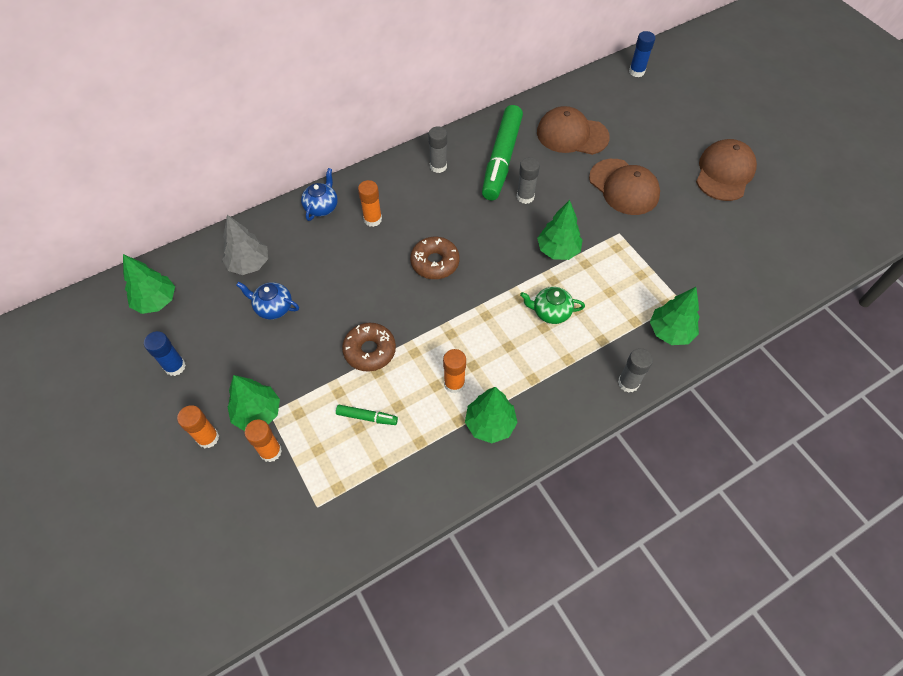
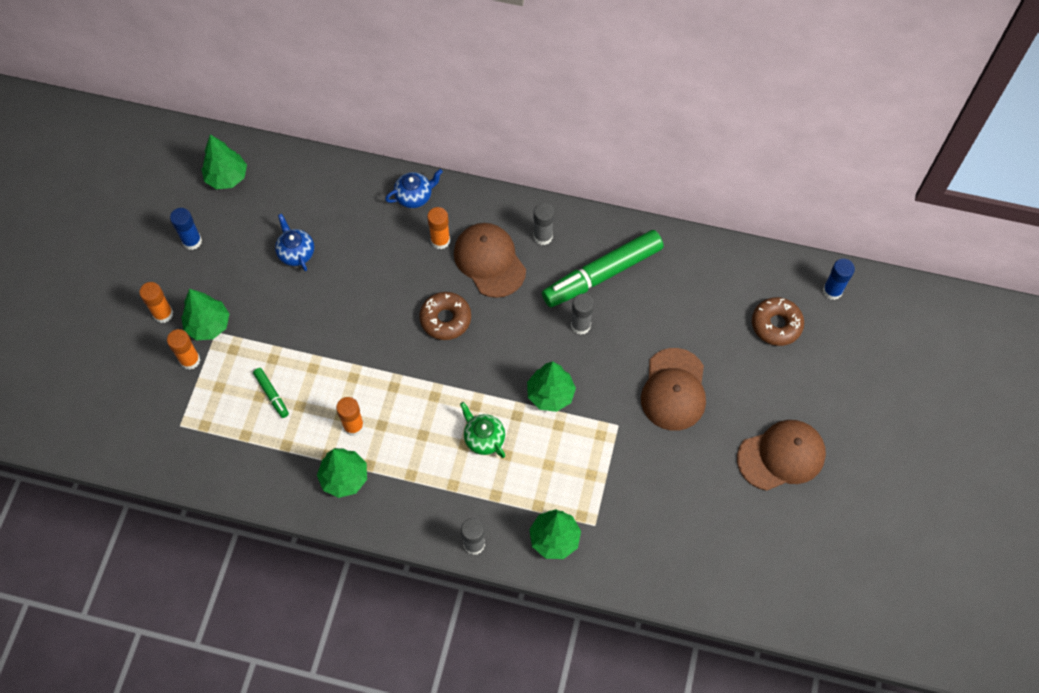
camera: 45 degrees right, 5 degrees up
grey tree [222,215,268,275] -> none
brown donut [342,323,396,372] -> brown donut moved to [752,297,804,346]
brown cap [537,106,610,155] -> brown cap moved to [454,223,526,298]

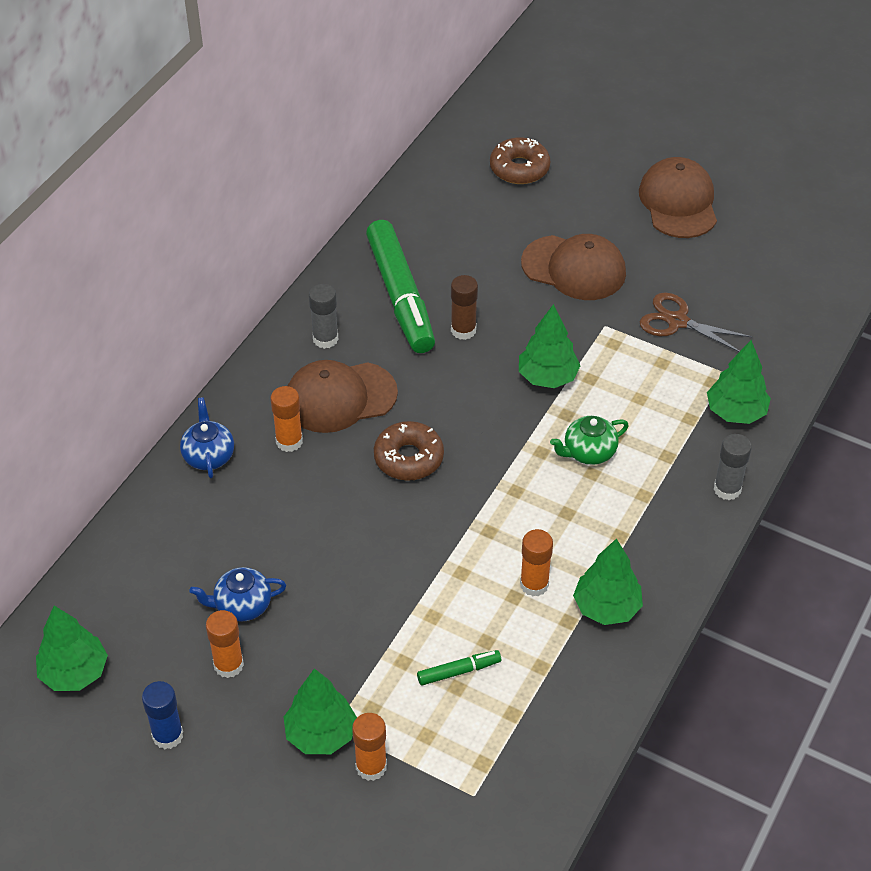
camera: 75 degrees left, 15 degrees down
orange glue stick [139,282,173,323] -> orange glue stick moved to [206,610,244,678]
grey glue stick [571,294,594,335] -> brown glue stick [451,275,478,340]
blue glue stick [823,259,855,300] -> none
none -> brown scissors [640,293,752,352]

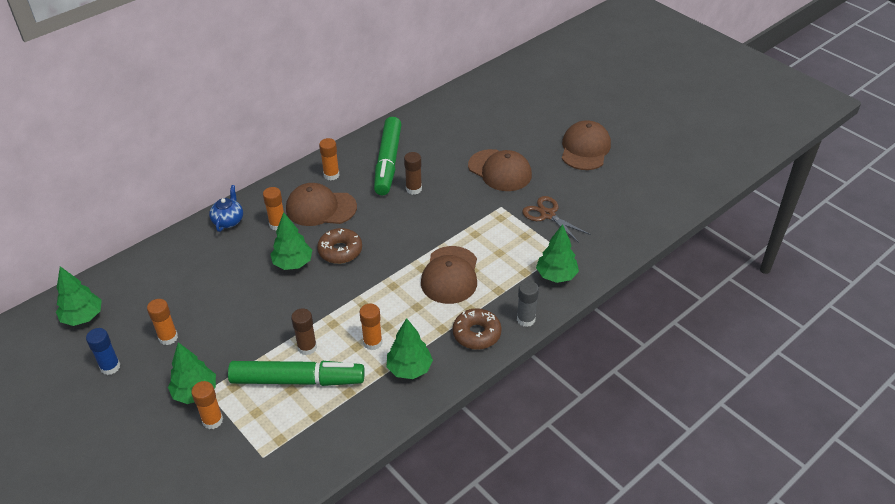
camera: 20 degrees right, 5 degrees down
blue teapot [189,567,286,621] -> none
grey glue stick [309,284,339,349] -> orange glue stick [319,138,340,180]
green marker [417,650,501,685] -> green marker [228,361,365,386], size x2.36
brown donut [490,137,550,184] -> brown donut moved to [453,308,502,350]
green tree [519,304,581,388] -> green tree moved to [270,212,312,270]
green teapot [550,416,629,465] -> brown cap [421,246,477,304]
none -> brown glue stick [291,308,317,355]

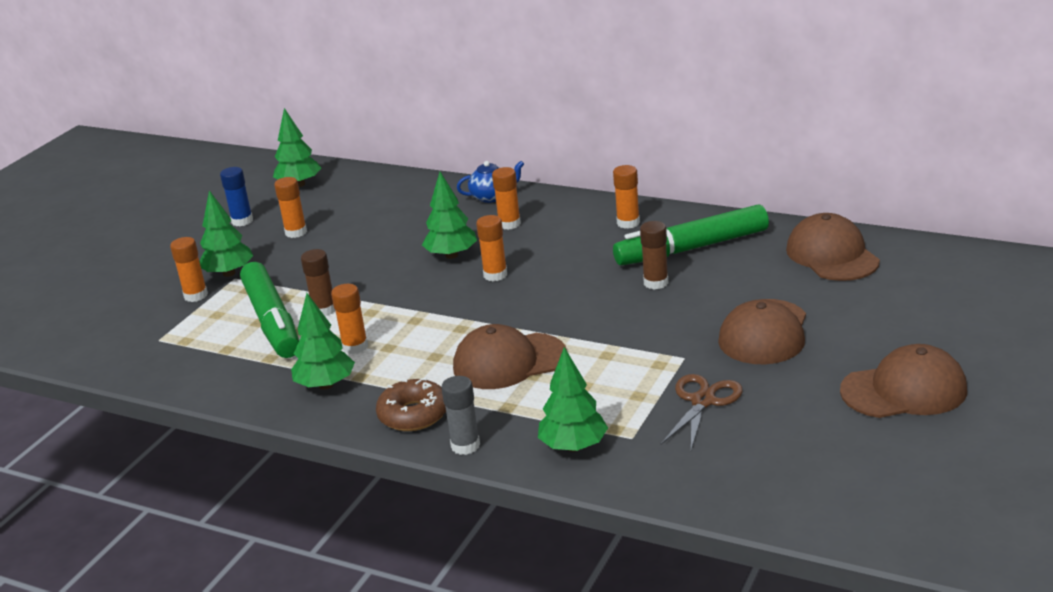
camera: 70 degrees right, 15 degrees down
brown cap [286,183,357,226] -> brown cap moved to [786,213,880,281]
brown donut [317,228,362,264] -> orange glue stick [476,215,507,281]

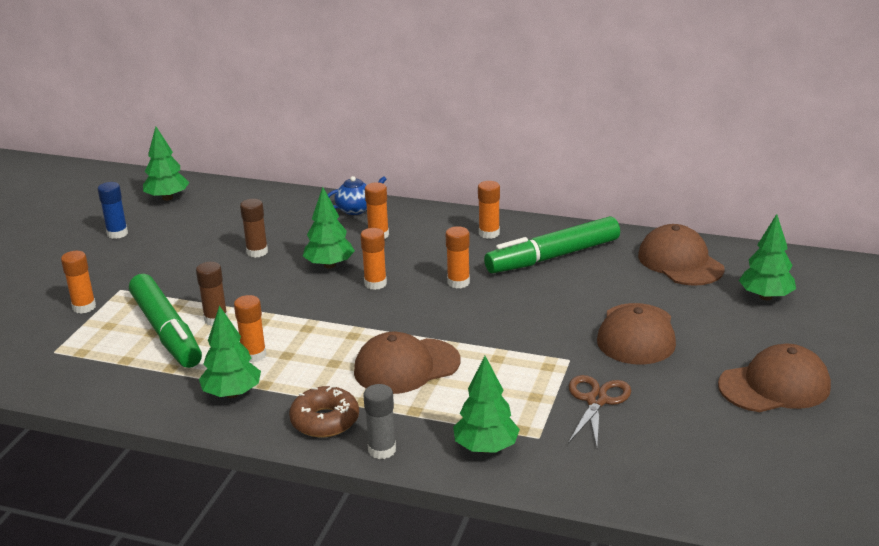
camera: 10 degrees left, 0 degrees up
green tree [200,190,253,277] -> green tree moved to [739,214,796,300]
orange glue stick [274,177,307,238] -> orange glue stick moved to [446,226,470,289]
brown glue stick [640,221,669,289] -> brown glue stick moved to [240,199,268,258]

